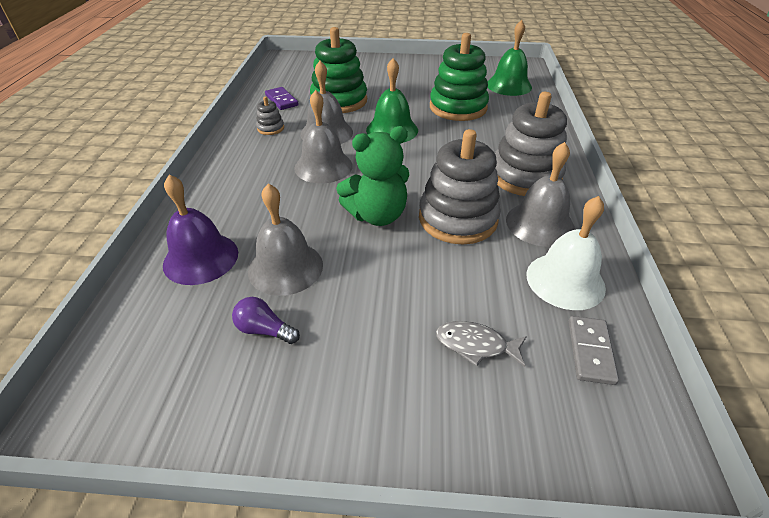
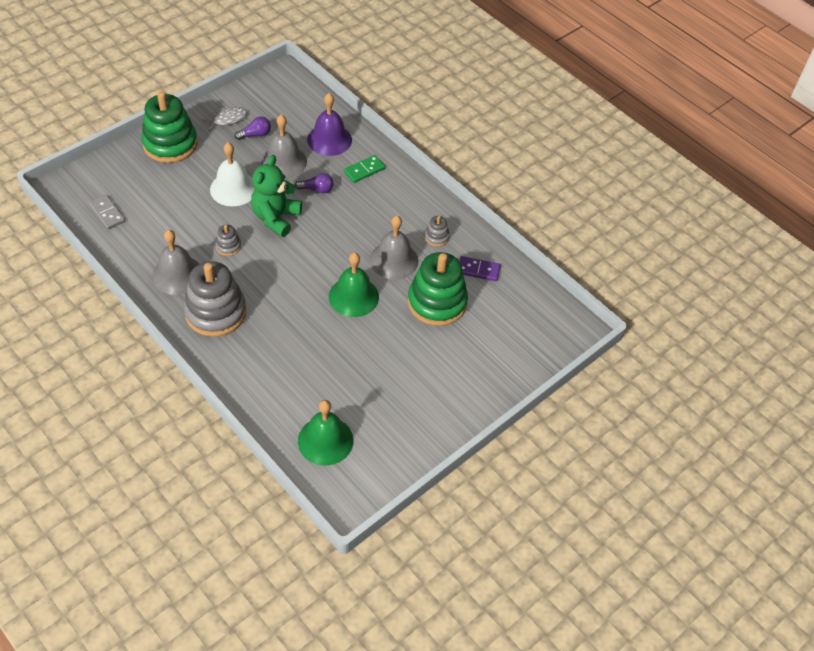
camera: 130 degrees right, 10 degrees up
grey bell [294,90,353,184] -> none
grey stacking toy [419,129,501,244] -> grey stacking toy [215,225,241,256], size x0.44
green stacking toy [430,33,489,121] -> green stacking toy moved to [141,92,198,163]
grey fish [436,321,527,367] -> grey fish moved to [202,107,248,132]
white bell [527,196,606,310] -> white bell moved to [210,142,255,206]
none -> purple light bulb [295,173,334,193]
none -> green domino [344,155,385,183]

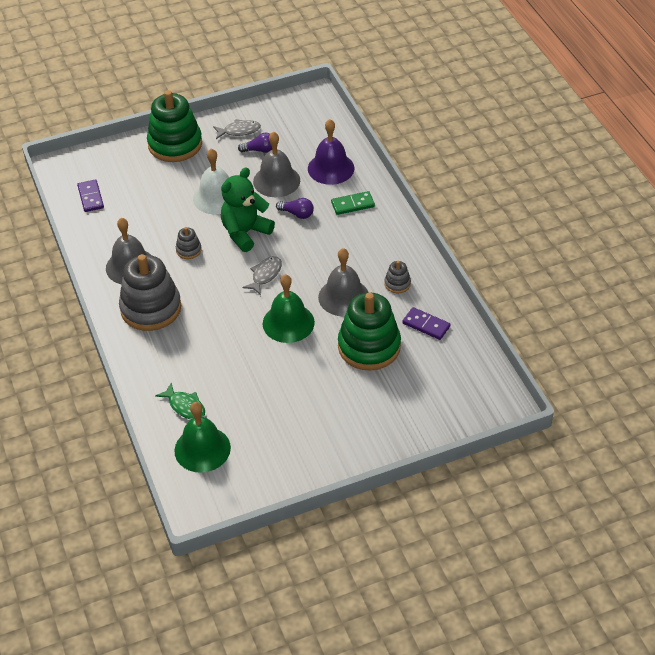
camera: 25 degrees right, 5 degrees down
grey domino [89,194,125,229] -> purple domino [77,179,104,212]
none -> green fish [155,383,205,419]
none -> grey fish [242,256,282,295]

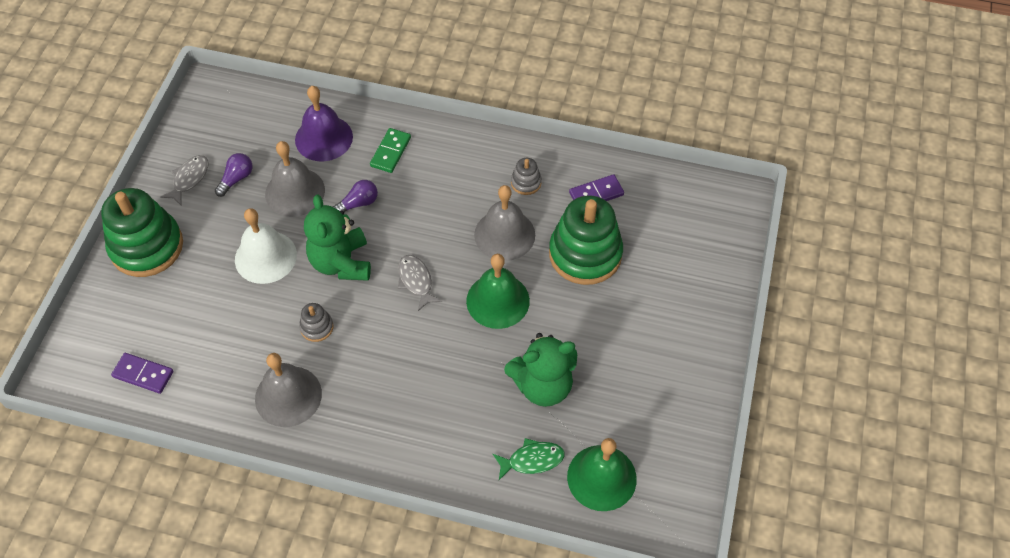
camera: 55 degrees left, 10 degrees up
grey stacking toy [119,254,181,331] -> none
none -> green teddy bear [504,333,577,407]

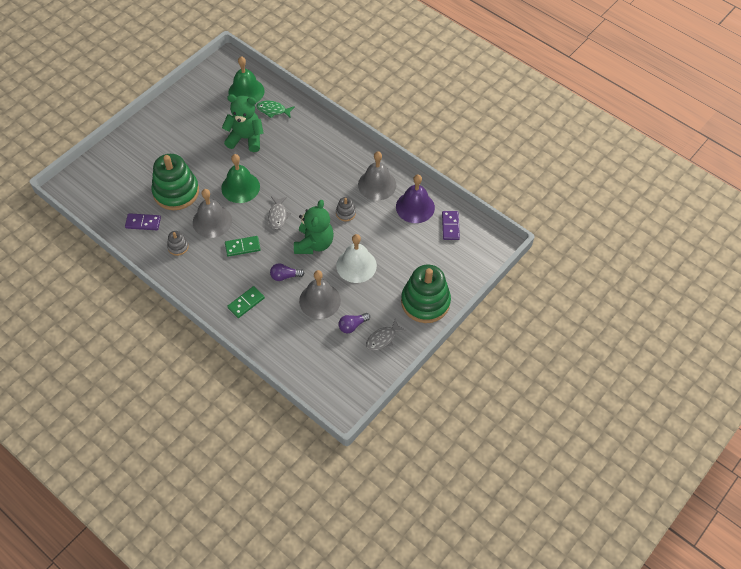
camera: 155 degrees left, 0 degrees up
purple domino [111,353,174,394] -> purple domino turned 45 degrees clockwise [442,211,460,240]
purple bell [295,86,353,161] -> purple bell moved to [396,174,435,223]
none -> green domino [225,236,261,257]

